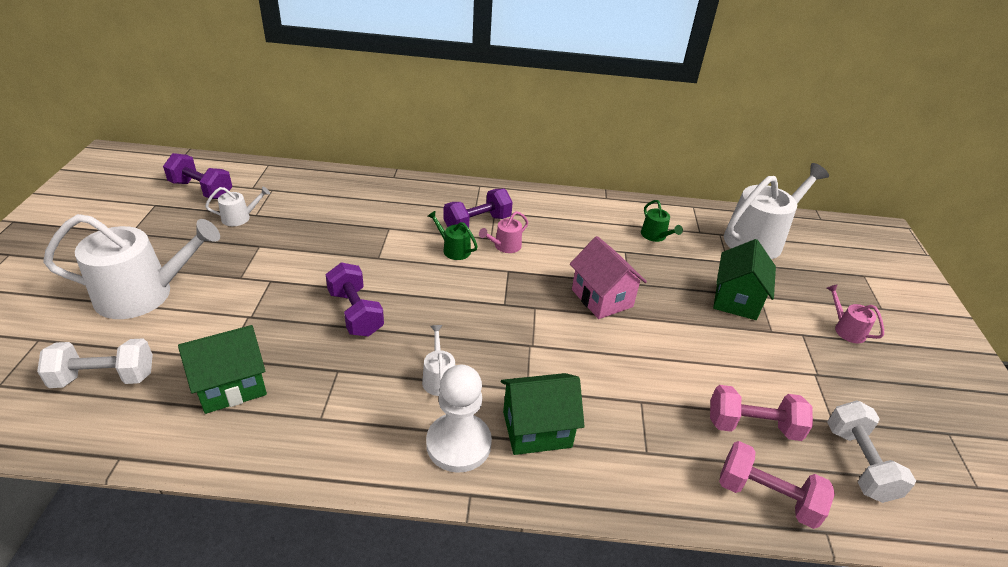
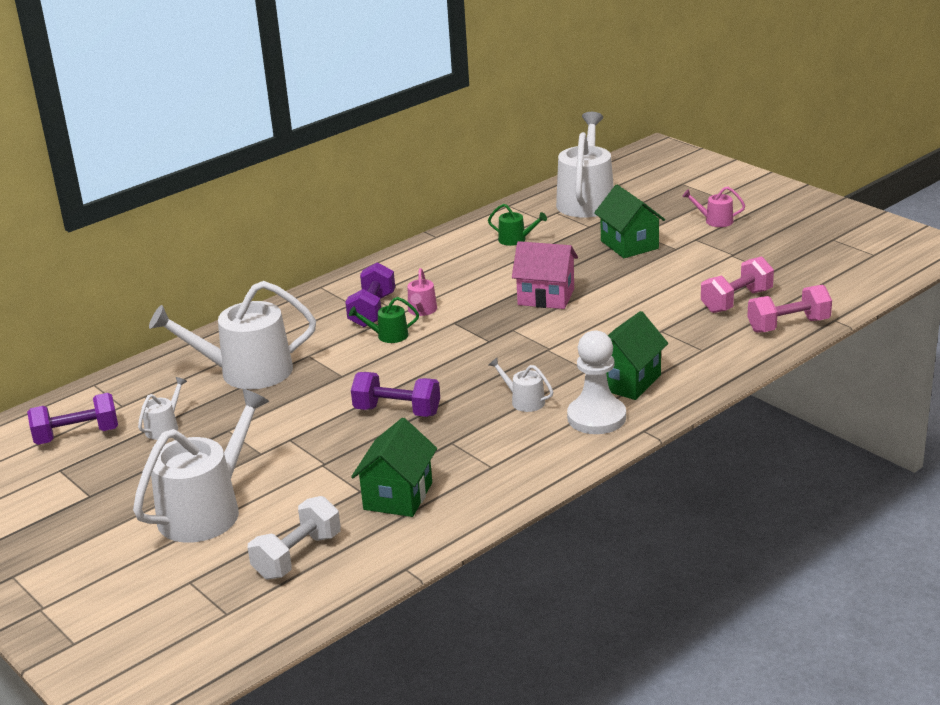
camera: 40 degrees left, 10 degrees down
white dumbbell [827,400,916,503] -> none
none -> white watering can [149,281,316,389]

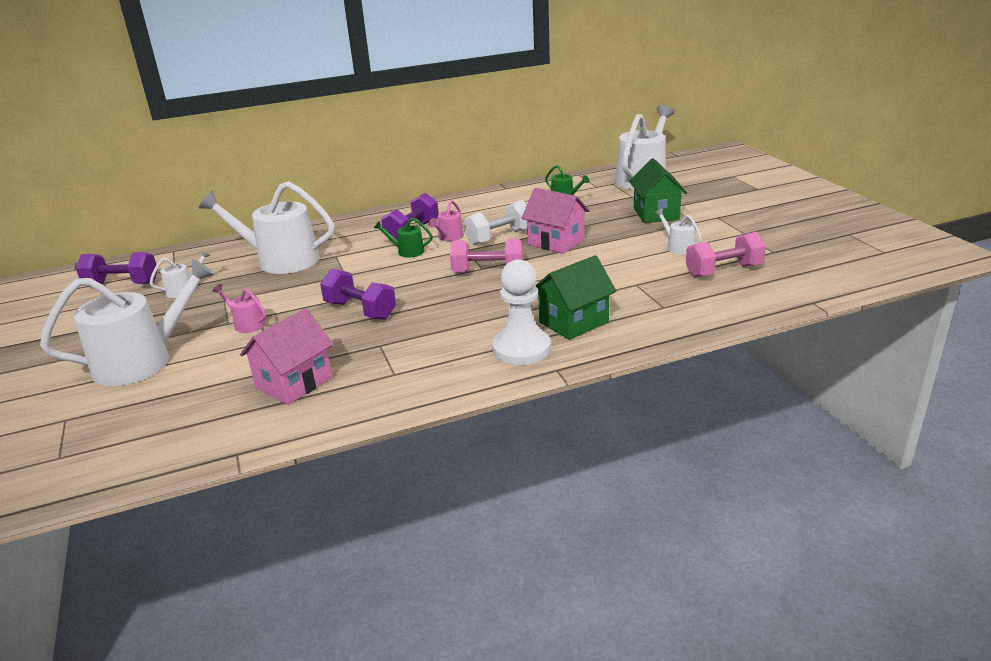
camera: 20 degrees right, 0 degrees up
white dumbbell [248,496,341,580] -> white dumbbell moved to [464,200,527,245]
green house [351,418,437,517] -> pink house [240,309,333,405]
white watering can [489,358,553,412] -> white watering can moved to [654,208,702,254]
pink watering can [682,187,745,227] -> pink watering can moved to [212,284,266,333]
pink dumbbell [747,285,832,333] -> pink dumbbell moved to [450,239,523,273]

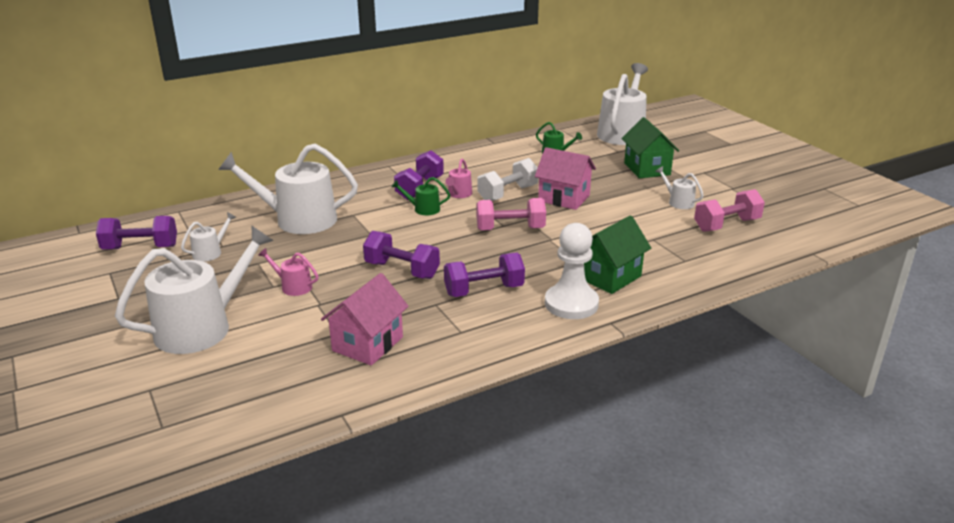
camera: 10 degrees left, 0 degrees up
none -> purple dumbbell [444,253,525,297]

